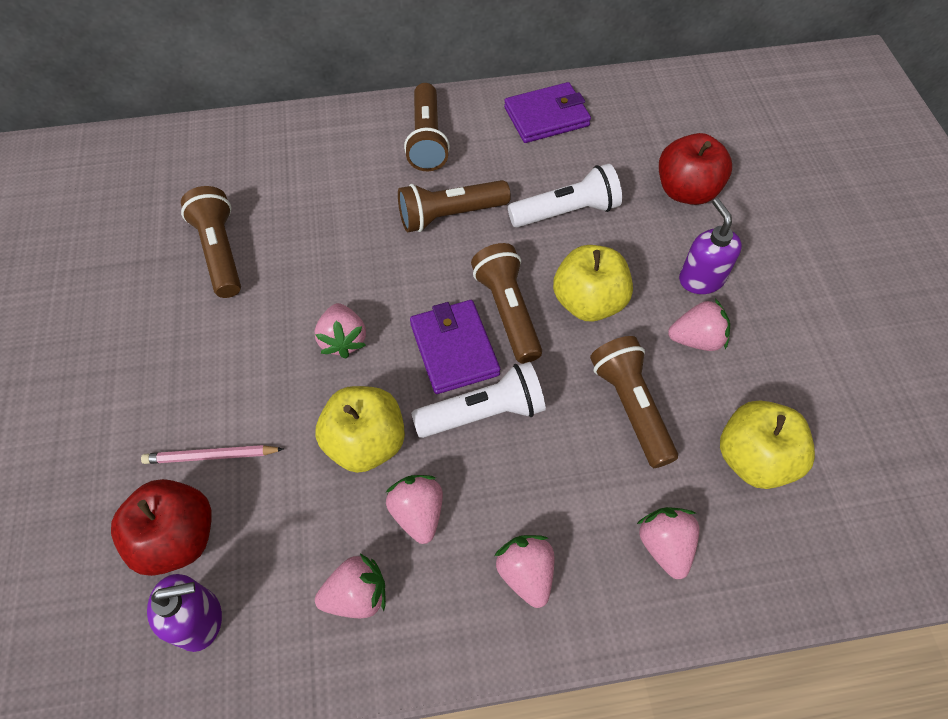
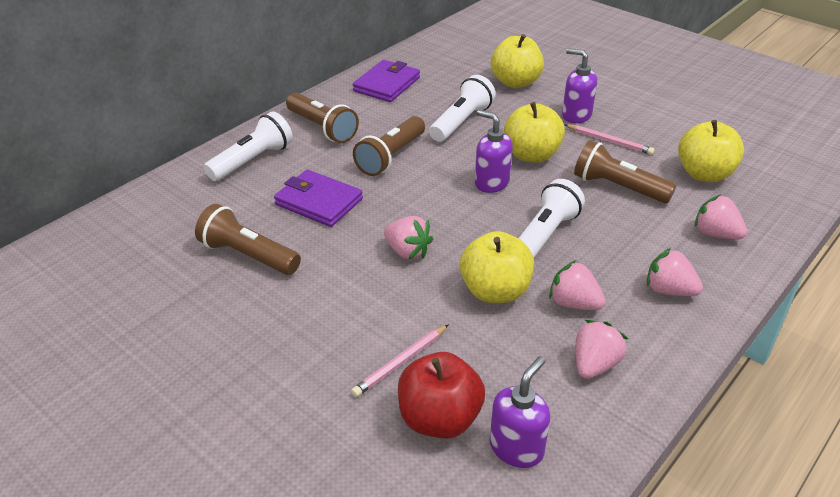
camera: 40 degrees left, 20 degrees down
purple wallet [410,300,500,394] -> purple wallet moved to [274,170,363,227]
brown flashlight [471,243,542,363] -> purple soap dispenser [475,110,513,193]
red apple [659,133,732,205] -> yellow apple [491,34,544,88]
pink strawberry [668,299,730,351] -> pink pencil [565,124,655,155]
none -> white flashlight [204,111,293,181]

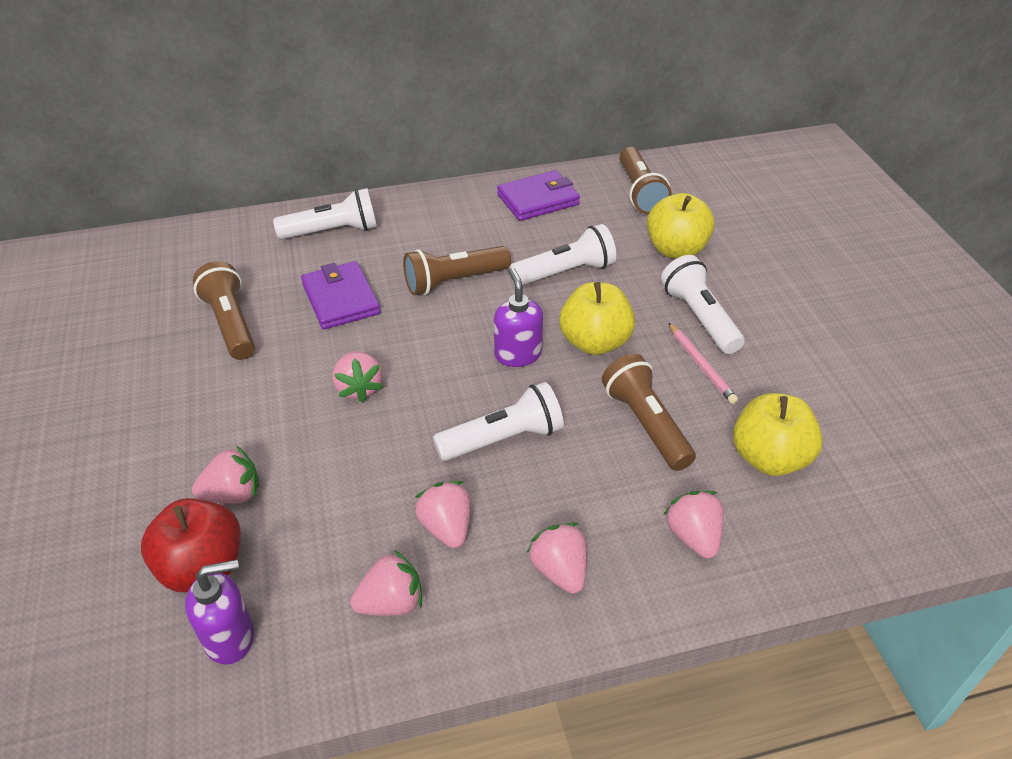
camera: 35 degrees right, 5 degrees up
brown flashlight [286,92,359,143] -> brown flashlight moved to [620,147,672,214]
pink pencil [351,324,449,397] -> pink strawberry [192,446,259,504]
yellow apple [460,231,534,303] -> none
purple soap dispenser [562,48,597,123] -> white flashlight [661,255,744,354]

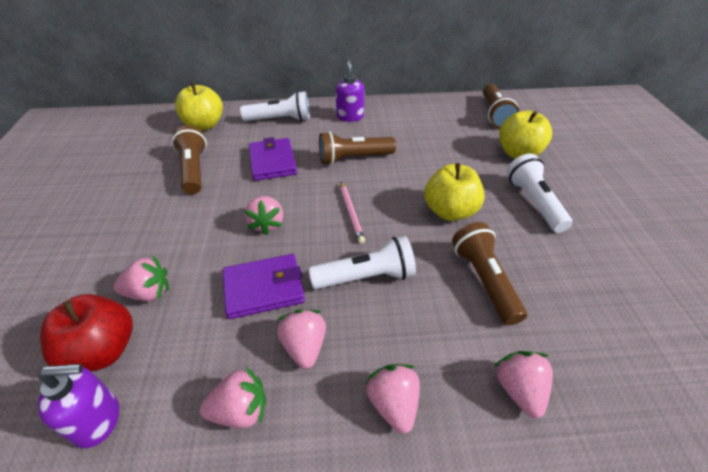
camera: 10 degrees right, 0 degrees up
purple soap dispenser [494,267,543,367] -> purple soap dispenser moved to [336,58,364,122]
purple wallet [497,170,580,221] -> purple wallet moved to [222,254,305,319]
white flashlight [509,224,617,285] -> none
pink pencil [668,322,738,404] -> pink pencil moved to [340,182,365,244]
yellow apple [733,393,823,476] -> yellow apple moved to [175,82,223,130]

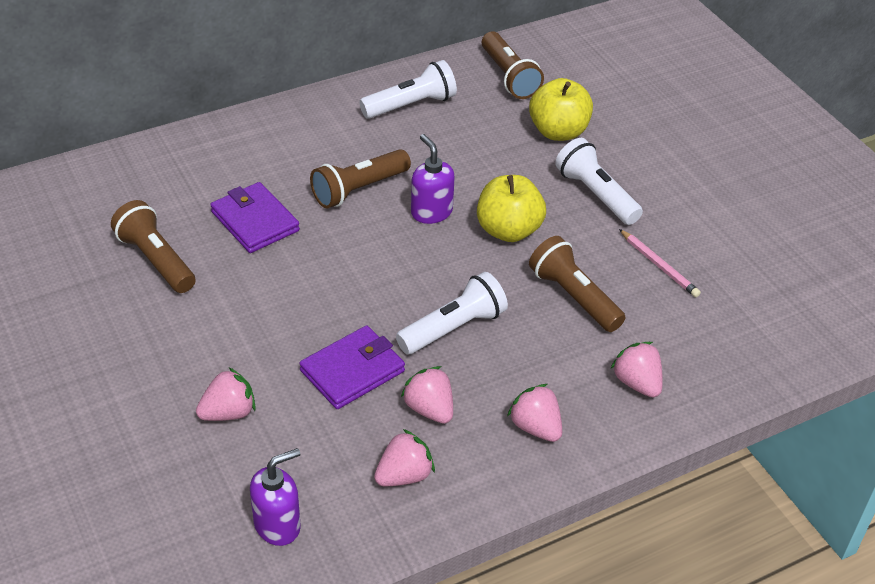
camera: 25 degrees left, 0 degrees up
red apple [40,294,133,372] -> none
yellow apple [175,82,223,130] -> none
white flashlight [240,91,310,121] -> white flashlight moved to [359,60,457,119]
pink strawberry [245,196,283,235] -> none
purple soap dispenser [336,58,364,122] -> purple soap dispenser moved to [411,134,455,224]
pink pencil [340,182,365,244] -> pink pencil moved to [619,229,701,297]

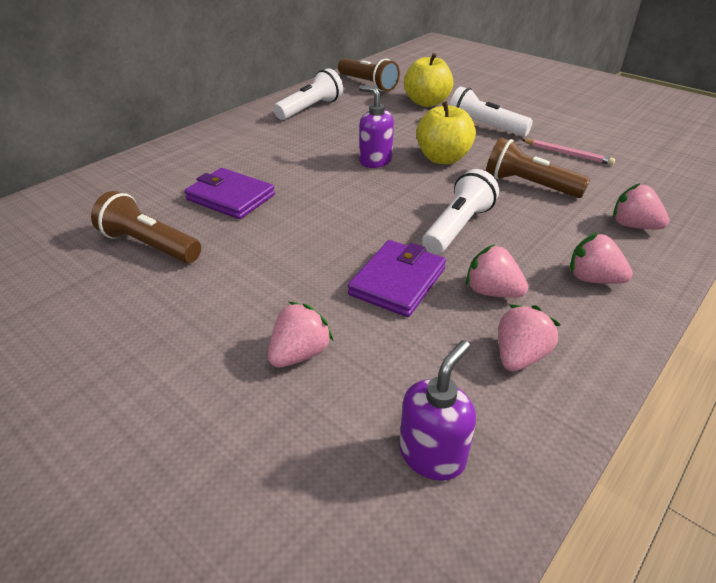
camera: 20 degrees left, 5 degrees down
brown flashlight [310,149,411,209] -> none

